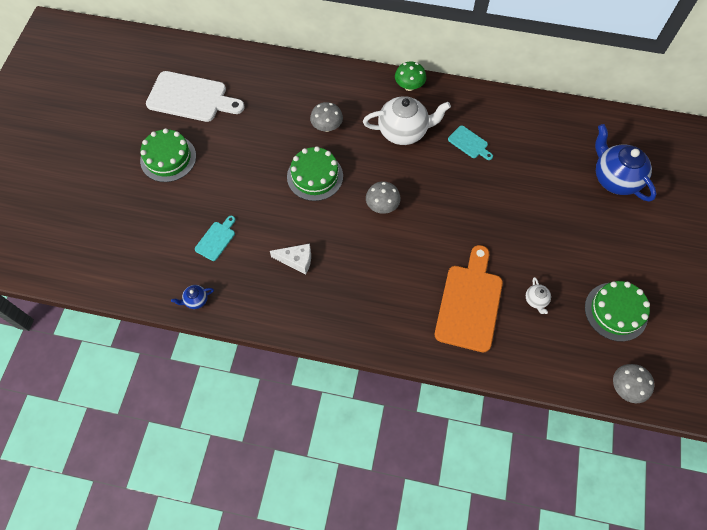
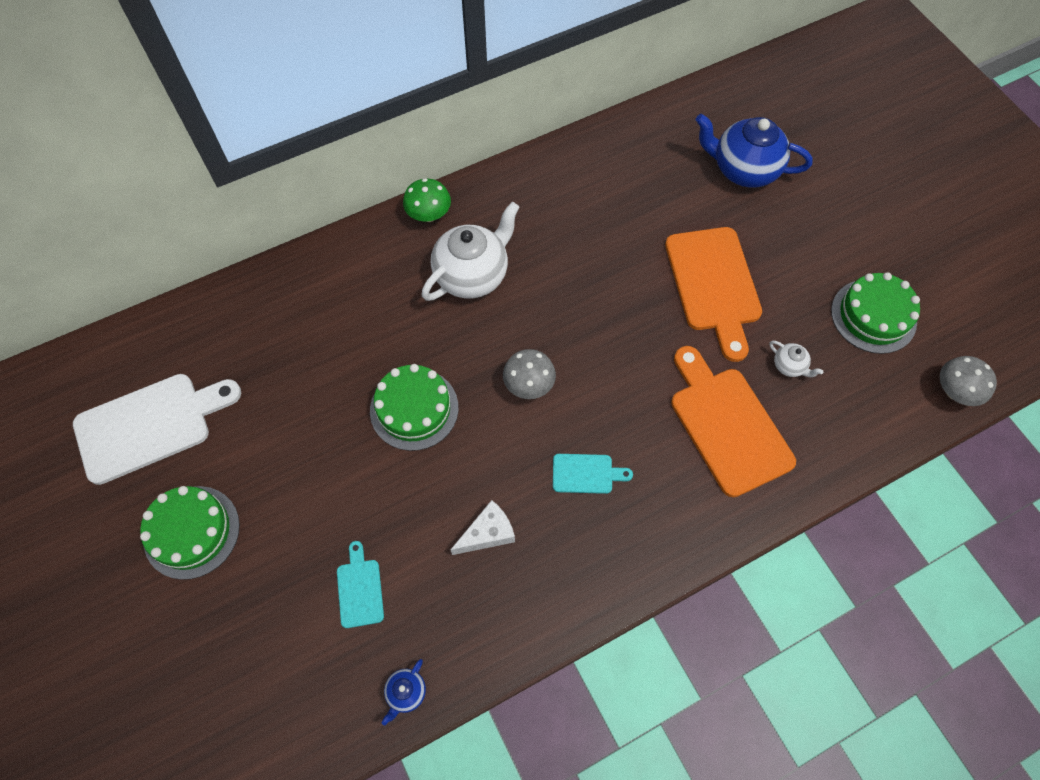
camera: 40 degrees left, 0 degrees up
grey mushroom [310,102,343,132] -> none
turquoise cutting board [448,125,493,160] -> turquoise cutting board moved to [553,454,633,494]
none -> orange cutting board [665,227,762,362]

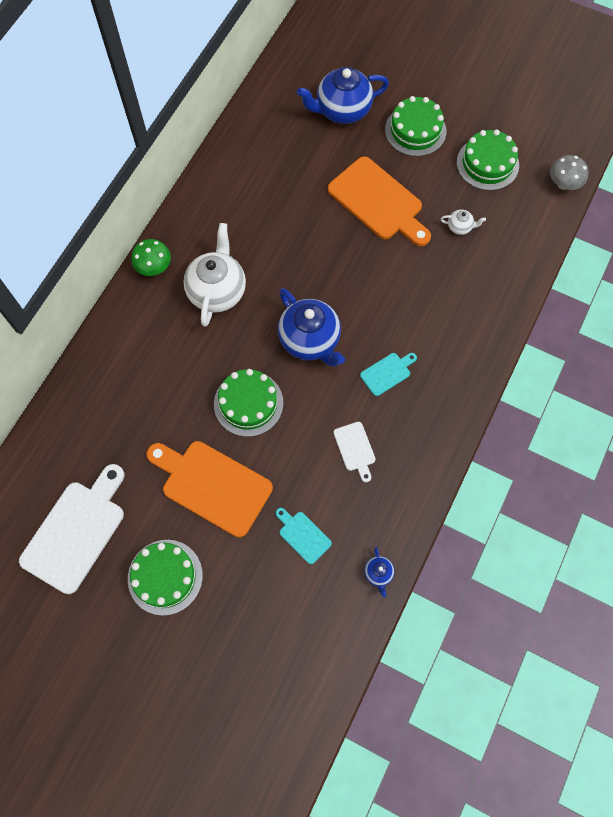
camera: 35 degrees left, 5 degrees up
white cheese [451,500,515,555] -> white cutting board [333,422,376,482]
grey mushroom [503,349,556,399] -> blue teapot [278,288,345,367]
orange cutting board [671,346,796,497] -> orange cutting board moved to [147,441,273,538]
none -> green cake [385,96,446,156]

